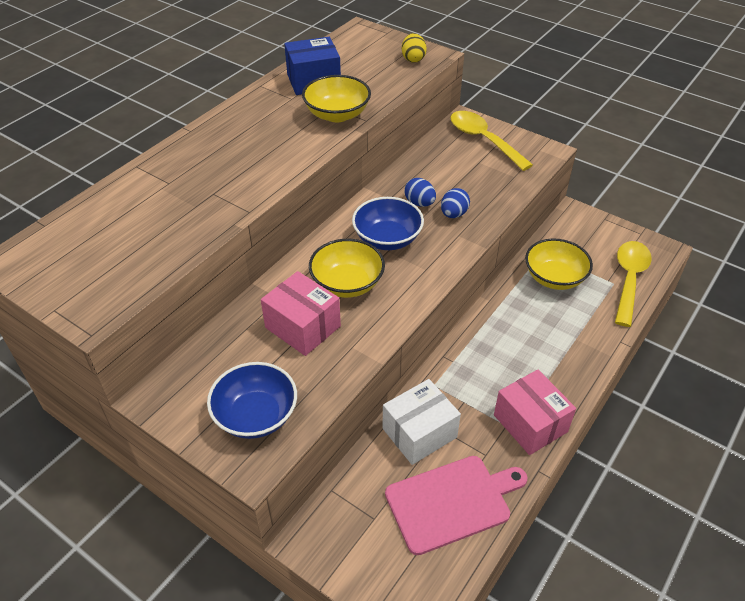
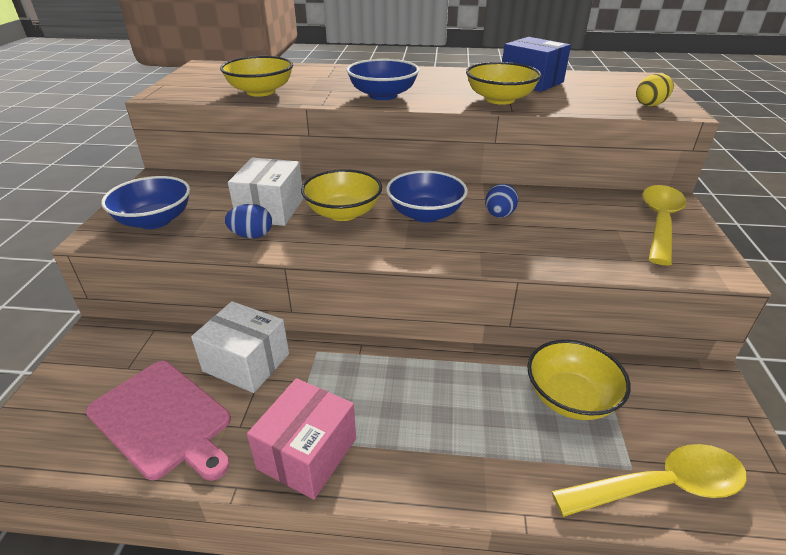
camera: 60 degrees right, 10 degrees down
pink box [261,271,341,356] -> white box [228,157,304,226]
blue egg [441,188,470,218] -> blue egg moved to [225,204,272,239]
none -> yellow bowl [220,56,293,97]
none -> blue bowl [346,59,419,100]

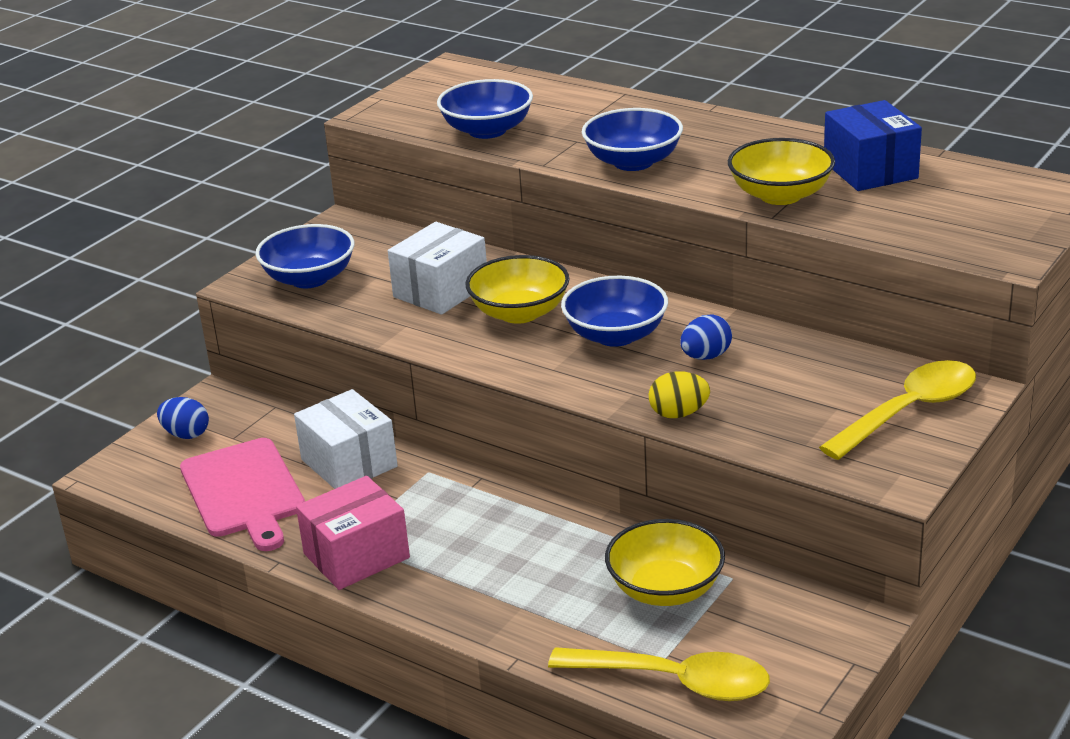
camera: 30 degrees right, 5 degrees down
yellow bowl [220,56,293,97] -> blue bowl [437,79,533,139]
blue egg [225,204,272,239] -> blue egg moved to [157,397,209,439]
yellow egg [636,73,674,106] -> yellow egg moved to [649,371,710,418]

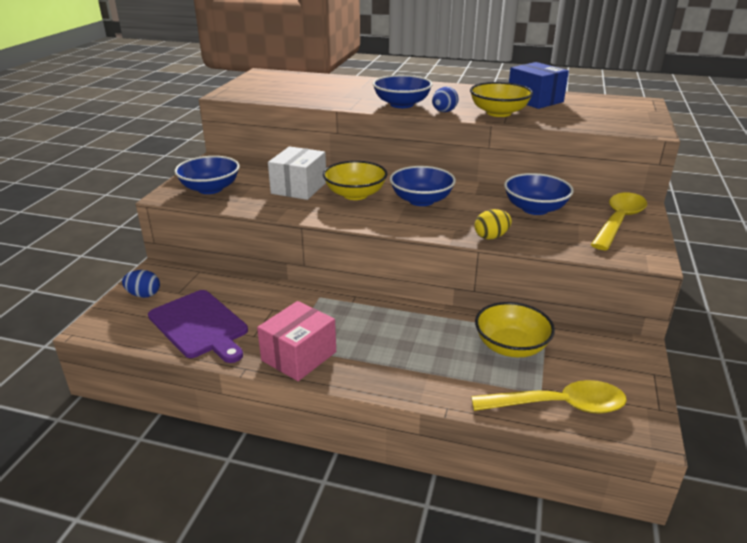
camera: 20 degrees left, 0 degrees up
pink cutting board [180,438,305,551] -> purple cutting board [148,290,248,363]
white box [294,389,398,489] -> none
blue bowl [437,79,533,139] -> blue bowl moved to [504,173,574,215]
blue egg [681,314,732,360] -> blue egg moved to [432,87,459,112]

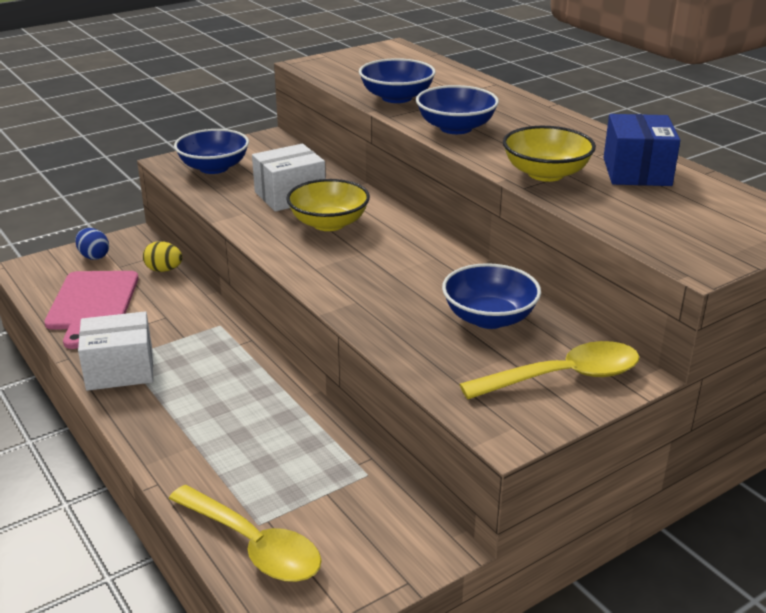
camera: 40 degrees right, 0 degrees up
purple cutting board [148,290,248,363] -> pink cutting board [44,271,139,349]
pink box [257,301,336,381] -> white box [78,311,153,391]
blue bowl [390,166,456,206] -> blue bowl moved to [359,58,436,103]
blue egg [432,87,459,112] -> none
yellow egg [474,209,512,239] -> yellow egg moved to [143,241,182,272]
yellow bowl [475,302,555,357] -> none

